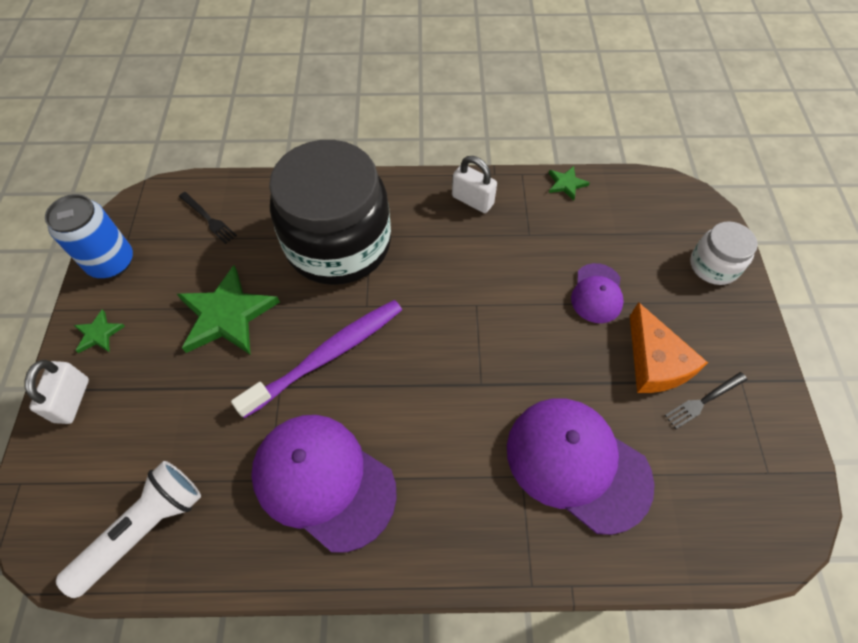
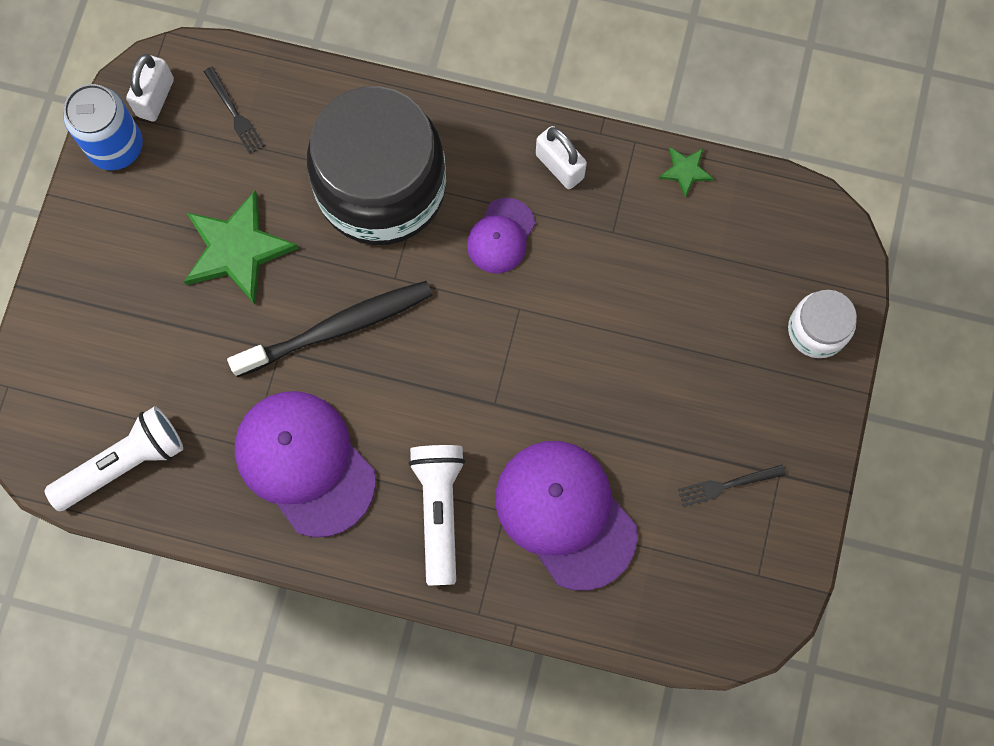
camera: 15 degrees right, 15 degrees up
white padlock [25,360,89,424] -> white padlock moved to [126,54,174,122]
green star [74,309,125,353] -> none
purple toothbrush [231,300,402,418] -> black toothbrush [227,281,433,377]
purple cap [571,263,624,323] -> purple cap moved to [467,198,535,273]
orange cheese [630,302,708,393] -> none
none -> white flashlight [408,445,465,586]

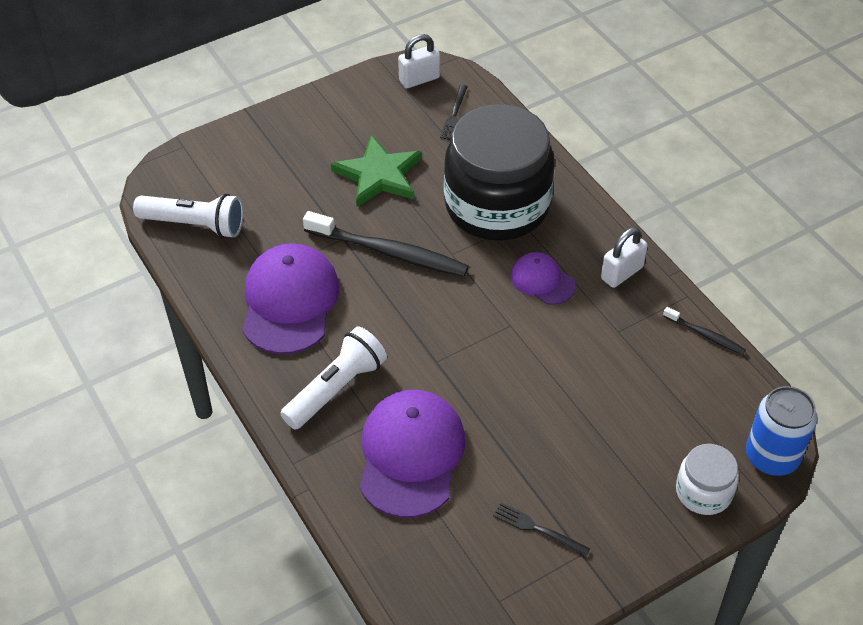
camera: 45 degrees right, 25 degrees down
blue can [63,84,143,170] -> blue can moved to [746,386,817,476]
purple cap [467,198,535,273] -> purple cap turned 60 degrees clockwise [511,252,575,305]
white padlock [536,126,587,189] -> white padlock turned 45 degrees clockwise [601,227,648,288]
green star [658,147,714,198] -> black toothbrush [663,307,746,355]

